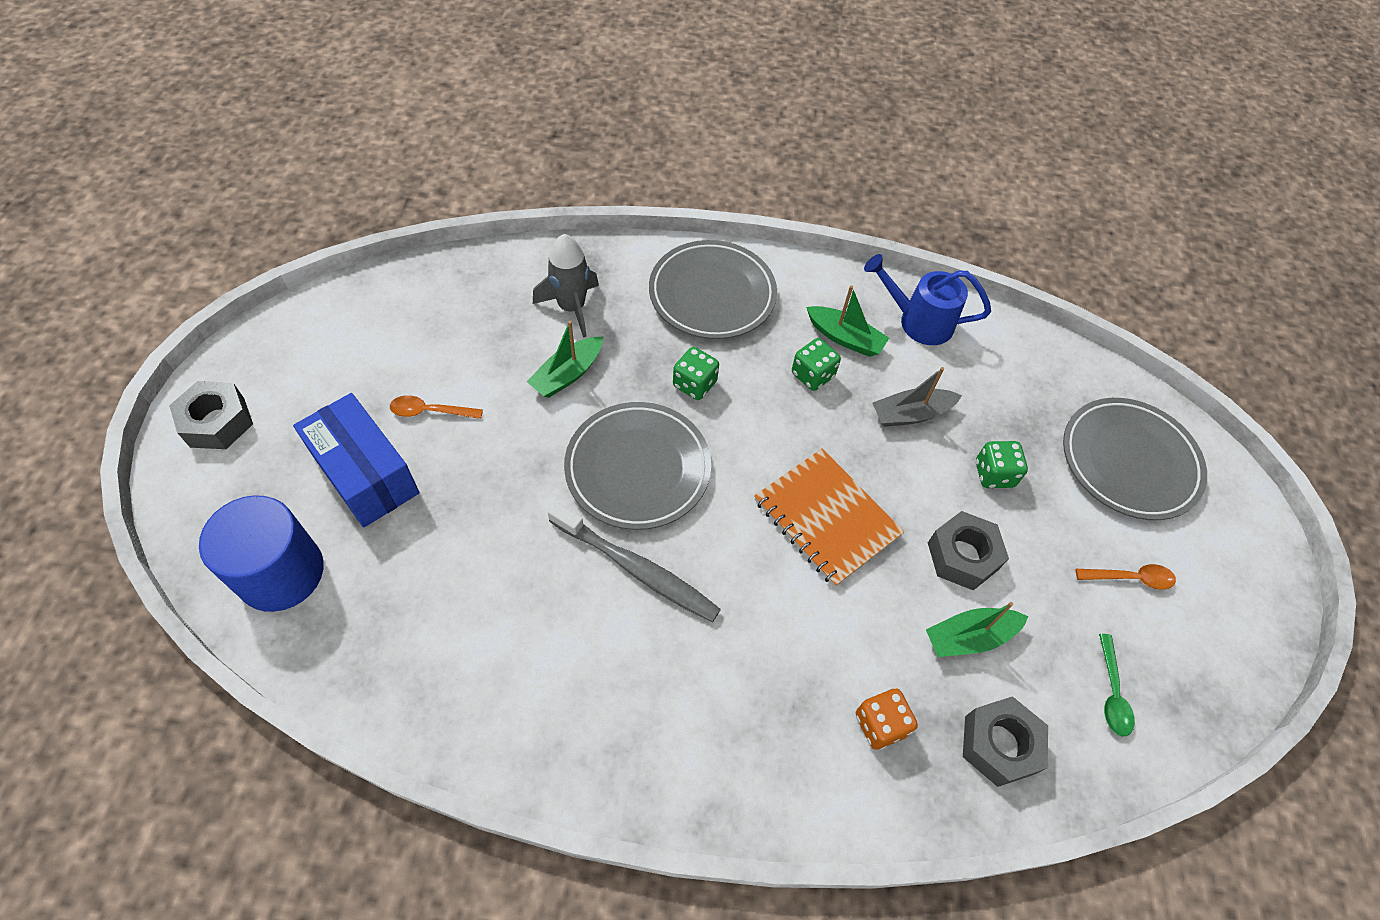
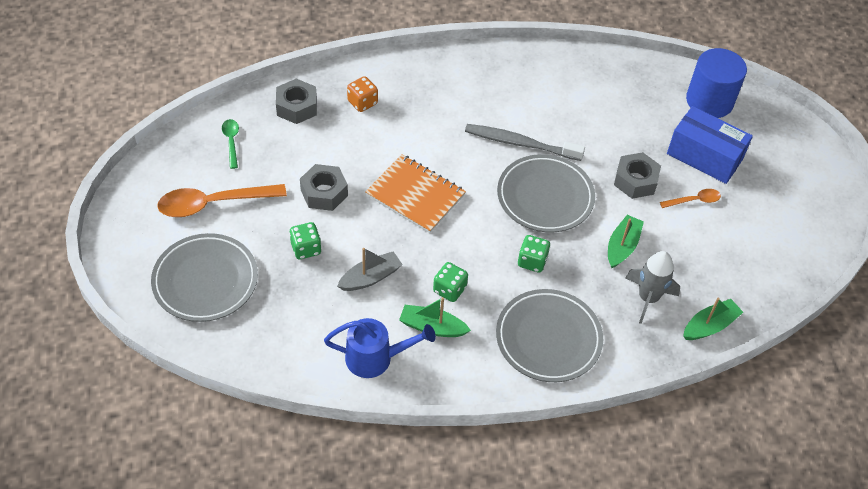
camera: 165 degrees right, 5 degrees down
grey nut [169,381,253,449] -> grey nut moved to [614,152,661,199]
green boat [926,602,1028,657] -> green boat moved to [683,298,743,340]
orange spoon [1076,564,1176,590] -> orange spoon [157,184,287,217], size x1.98

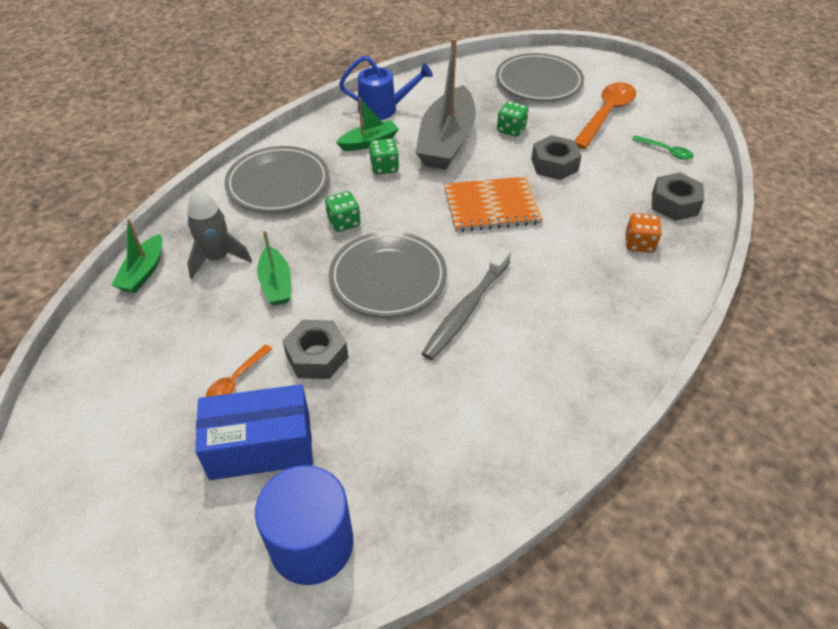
camera: 140 degrees right, 5 degrees down
blue watering can [324,318,436,378] -> blue watering can turned 135 degrees counterclockwise [339,56,433,120]
grey boat [337,248,403,291] -> grey boat [415,38,476,170], size x1.95
grey toothbrush [465,124,585,161] -> grey toothbrush turned 150 degrees clockwise [421,248,511,360]

